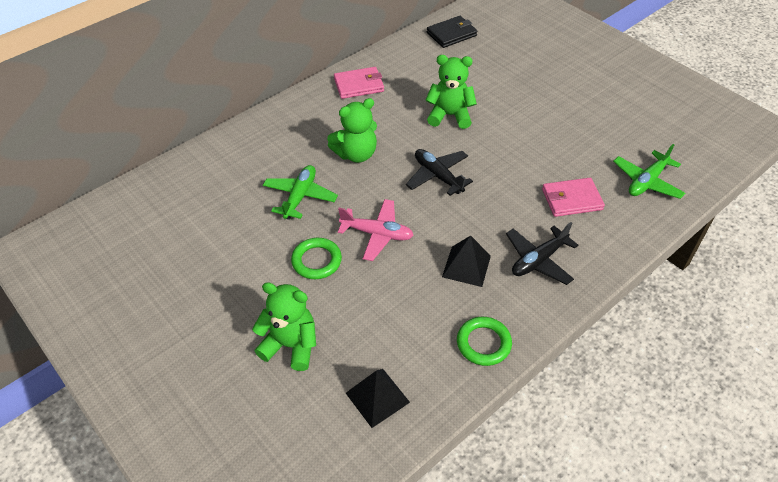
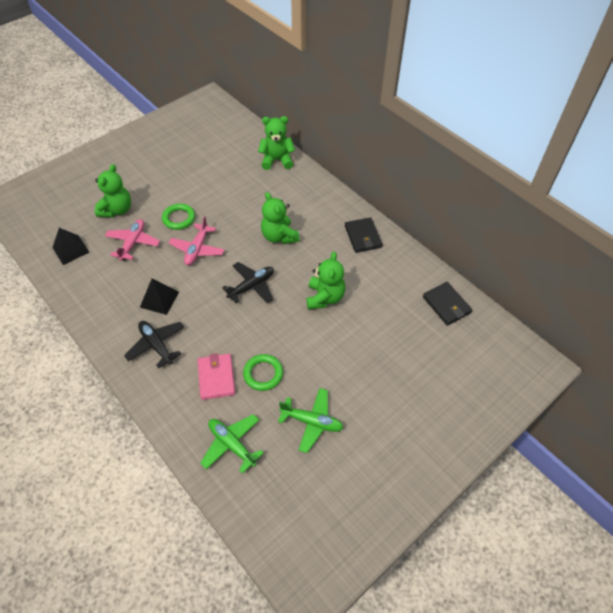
camera: 90 degrees right, 5 degrees up
green plane [263,165,338,220] -> green plane moved to [278,388,343,453]
pink wallet [334,67,384,99] -> black wallet [345,217,383,253]
green ring [457,317,512,366] -> green ring moved to [243,354,283,391]
none -> pink plane [105,219,160,261]
none -> green teddy bear [258,116,295,170]

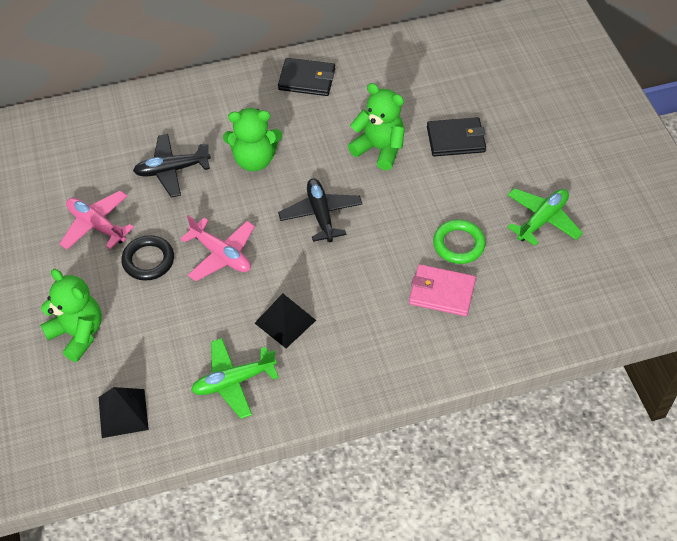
camera: 65 degrees left, 0 degrees up
pink plane [105,219,160,261] -> pink plane moved to [60,191,134,250]
black plane [124,321,184,368] -> black plane moved to [133,134,211,197]
green ring [162,204,195,230] -> black ring [121,235,174,281]
green plane [200,414,264,474] -> green plane moved to [191,338,279,419]
green teddy bear [258,116,295,170] -> none
black wallet [423,282,472,326] -> black wallet moved to [427,117,486,156]

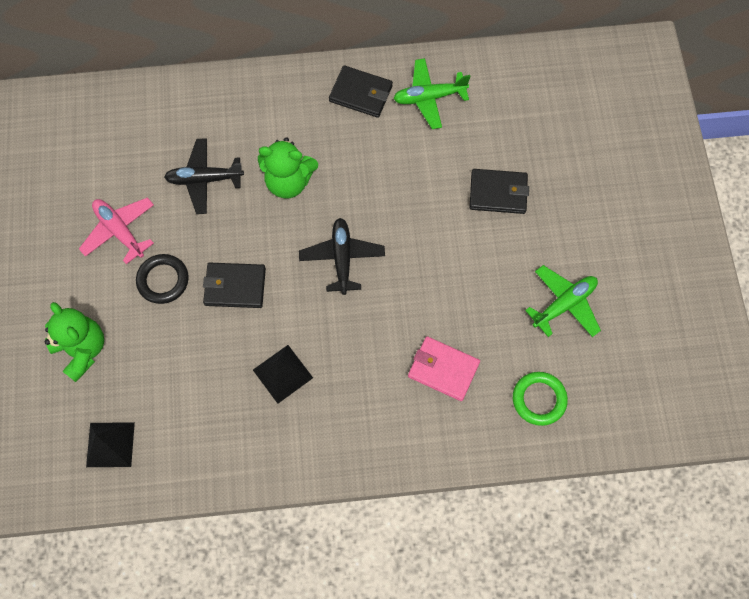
camera: 10 degrees right, 15 degrees up
pink plane [180,215,255,281] -> black wallet [203,263,266,308]
green plane [191,338,279,419] -> green plane moved to [393,58,471,129]
green teddy bear [348,83,405,171] -> none
green ring [433,220,486,264] -> green ring moved to [513,372,568,426]

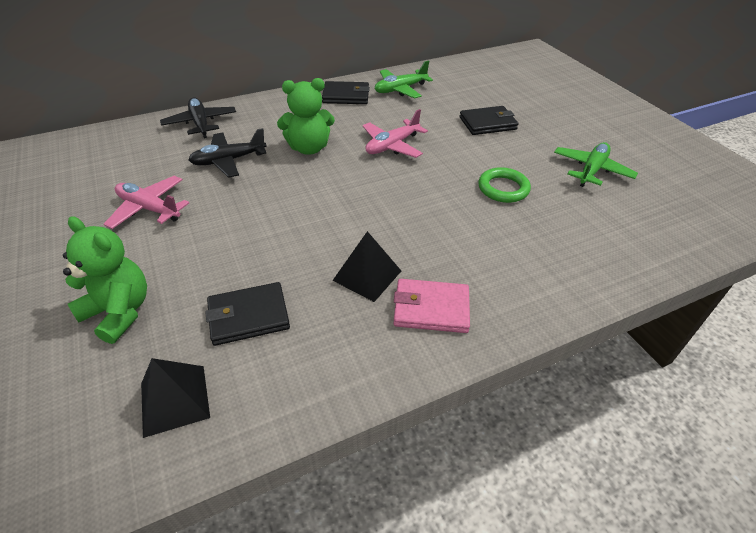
camera: 20 degrees left, 25 degrees down
black ring [136,254,189,304] -> none
black wallet [203,263,266,308] -> black wallet moved to [206,282,290,346]
black plane [299,218,385,295] -> black plane moved to [160,98,236,139]
pink wallet [408,336,480,401] -> pink wallet moved to [394,279,470,333]
green ring [513,372,568,426] -> green ring moved to [479,167,531,203]
none -> pink plane [363,109,428,158]

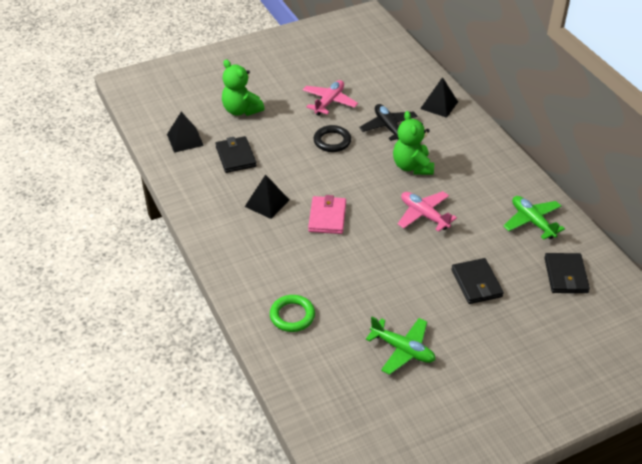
camera: 90 degrees right, 0 degrees up
green teddy bear [63,216,147,344] -> green teddy bear turned 105 degrees clockwise [222,59,265,116]
black plane [160,98,236,139] -> black pyramid [420,77,458,118]
black wallet [322,81,370,104] -> black wallet moved to [544,253,590,293]
pink wallet [394,279,470,333] -> pink wallet moved to [308,195,346,234]
green ring [479,167,531,203] -> green ring moved to [270,295,315,332]
none -> black ring [314,125,351,152]

